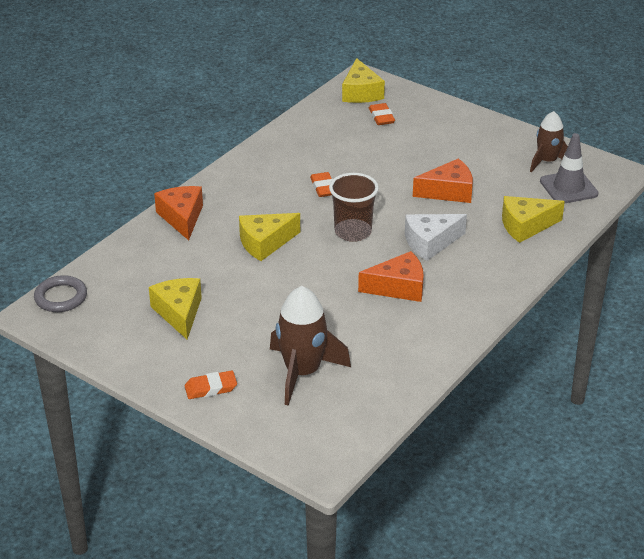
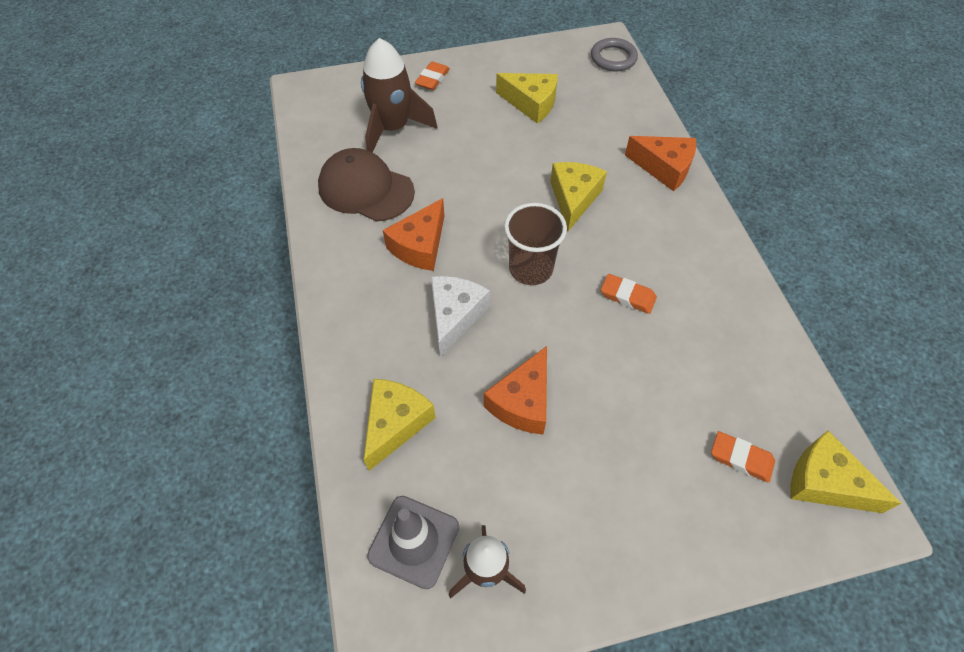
camera: 130 degrees right, 20 degrees up
none -> brown cap [318,148,415,222]

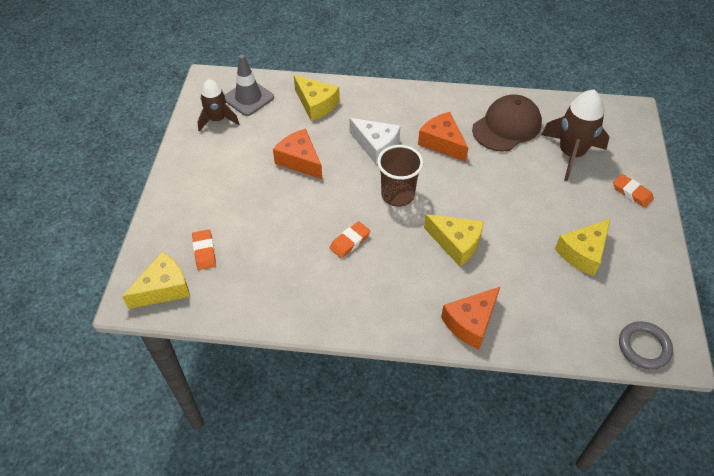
camera: 110 degrees right, 5 degrees down
orange eraser [711,431,775,483] -> orange eraser turned 60 degrees counterclockwise [192,229,216,270]

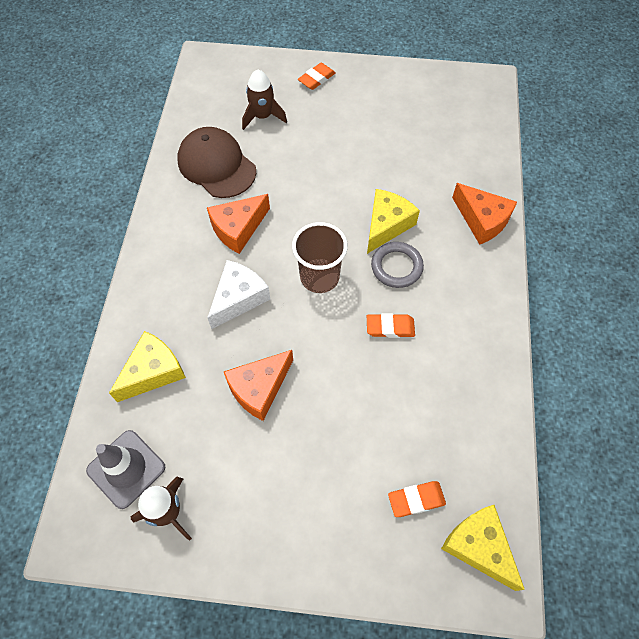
camera: 90 degrees left, 10 degrees up
orange eraser [329,221,370,258] -> orange eraser turned 45 degrees counterclockwise [367,313,415,338]
brown rocket [541,90,609,181] -> brown rocket [242,69,287,130], size x0.65
yellow cheese [555,218,611,276] -> none
grey ring [619,321,673,370] -> grey ring moved to [371,242,424,288]

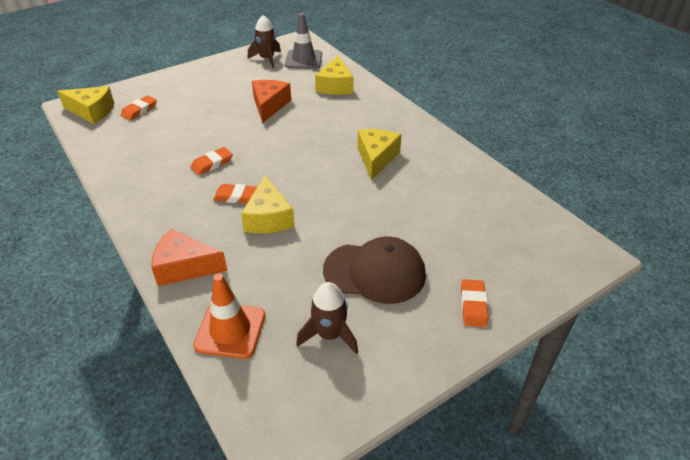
camera: 140 degrees right, 20 degrees down
brown cap [177,127,256,198] -> brown cap moved to [323,237,426,304]
orange cheese [207,194,270,254] -> yellow cheese [357,129,402,180]
white cheese [207,260,270,329] -> none
brown rocket [242,69,287,130] -> brown rocket moved to [296,282,358,354]
brown cup [292,222,348,293] -> none
grey ring [371,242,424,288] -> orange eraser [213,184,257,203]
none -> orange traffic cone [193,273,265,359]

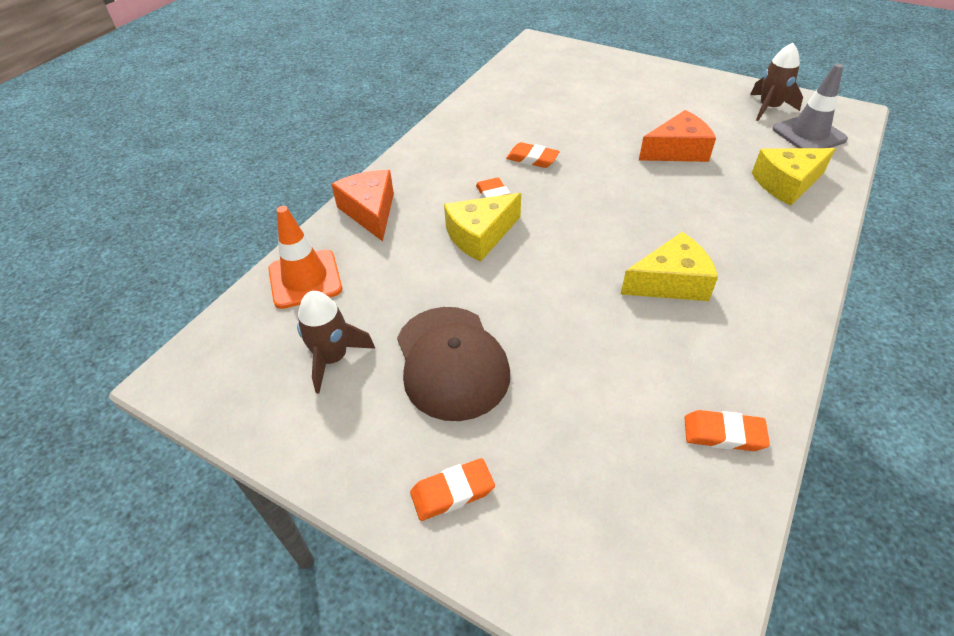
camera: 65 degrees right, 5 degrees up
yellow cheese [57,86,114,124] -> none
orange eraser [120,95,157,121] -> orange eraser moved to [685,410,770,451]

